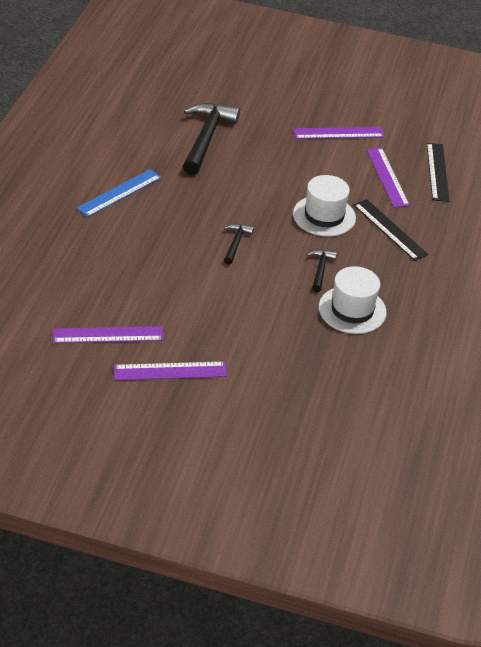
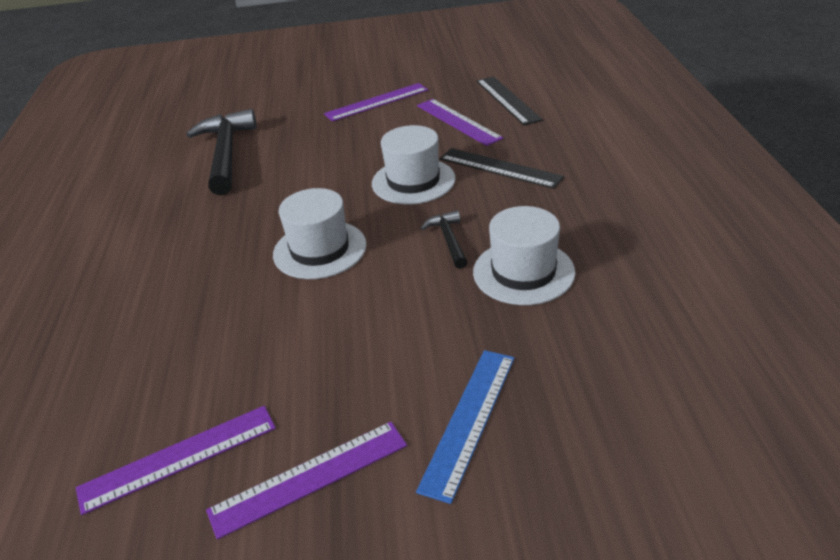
camera: 15 degrees left, 5 degrees down
blue ruler [76,169,162,217] -> blue ruler moved to [416,350,514,504]
black hammer [224,224,254,265] -> white hat [273,188,367,279]

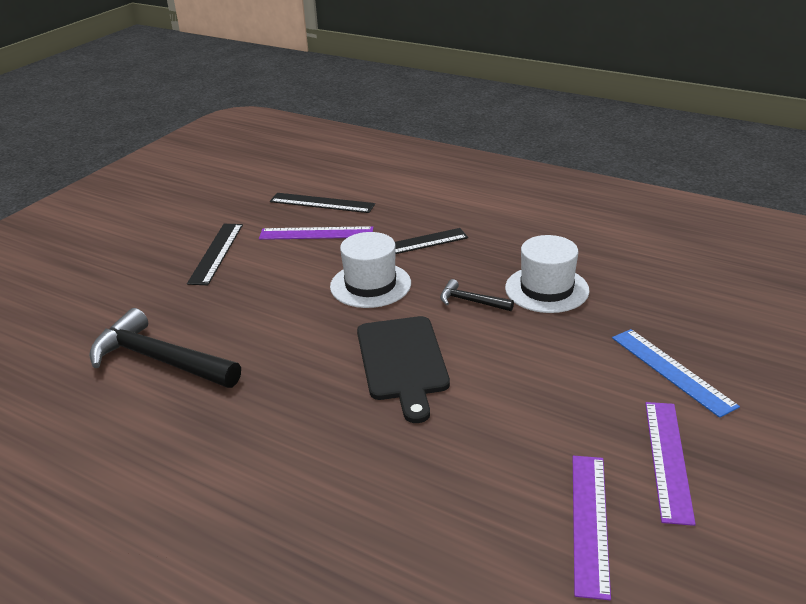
camera: 55 degrees left, 5 degrees down
white hat [273,188,367,279] -> black cutting board [357,316,450,423]
purple ruler [324,83,428,122] -> black ruler [187,224,243,285]

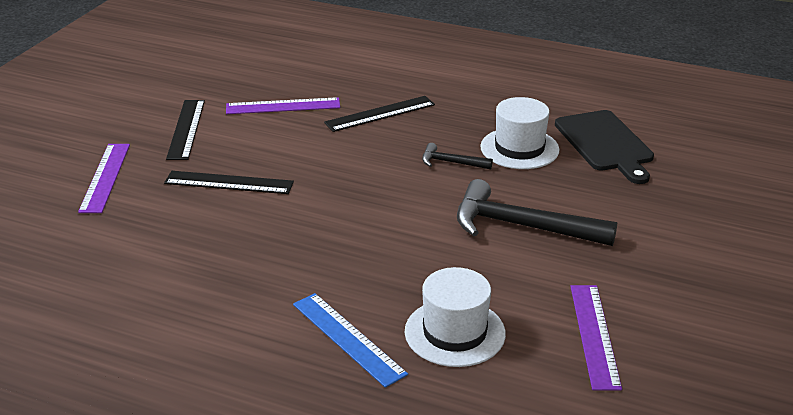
camera: 10 degrees left, 0 degrees up
black hammer [89,308,241,388] -> black hammer moved to [457,179,618,246]
black ruler [270,193,375,213] -> black ruler moved to [164,171,294,194]
white hat [330,232,411,308] -> white hat moved to [405,267,506,367]
black cutting board [357,316,450,423] -> black cutting board moved to [555,110,654,184]
blue ruler [612,329,740,418] -> blue ruler moved to [293,293,408,388]
purple ruler [645,402,696,526] -> purple ruler moved to [78,144,130,213]

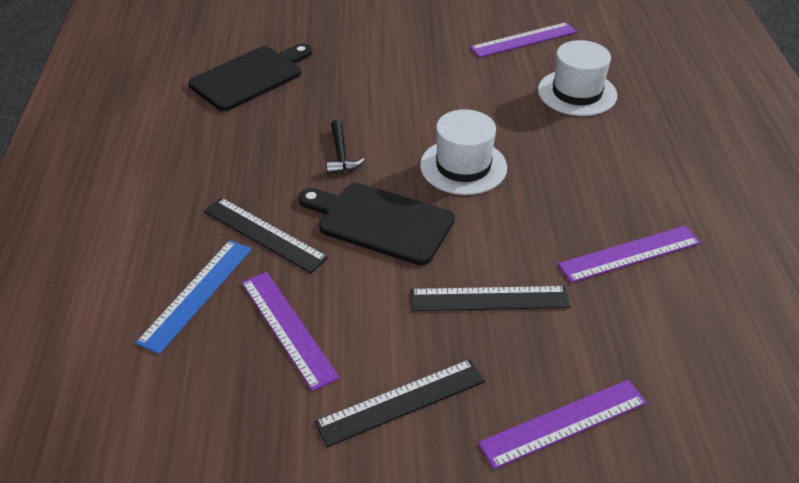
camera: 115 degrees left, 10 degrees up
black ruler [164,171,294,194] -> black ruler turned 75 degrees counterclockwise [410,286,570,311]
blue ruler [293,293,408,388] -> blue ruler moved to [136,240,252,354]
black hammer [457,179,618,246] -> none
white hat [480,97,560,169] -> white hat moved to [420,109,507,195]
none -> black cutting board [298,183,455,265]
none -> purple ruler [558,226,701,283]

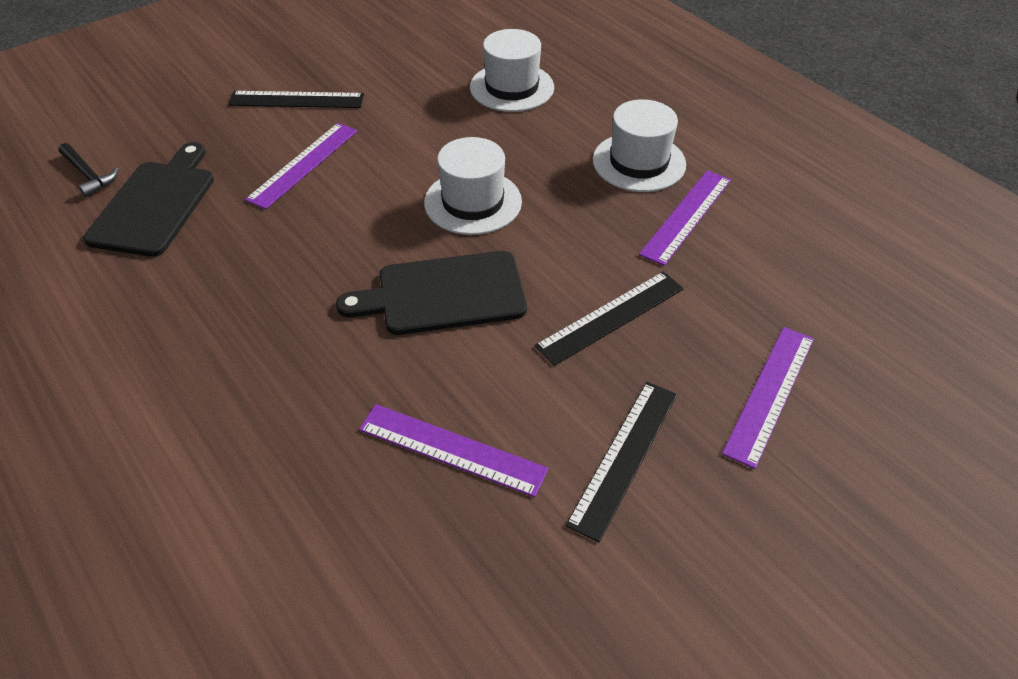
camera: 35 degrees left, 5 degrees up
blue ruler [136,240,252,354] -> none
black ruler [204,198,328,273] -> black ruler moved to [228,91,364,108]
black hammer [326,120,365,174] -> black hammer moved to [58,143,119,197]
purple ruler [470,22,577,58] -> purple ruler moved to [245,123,357,209]
none -> white hat [593,99,686,192]

